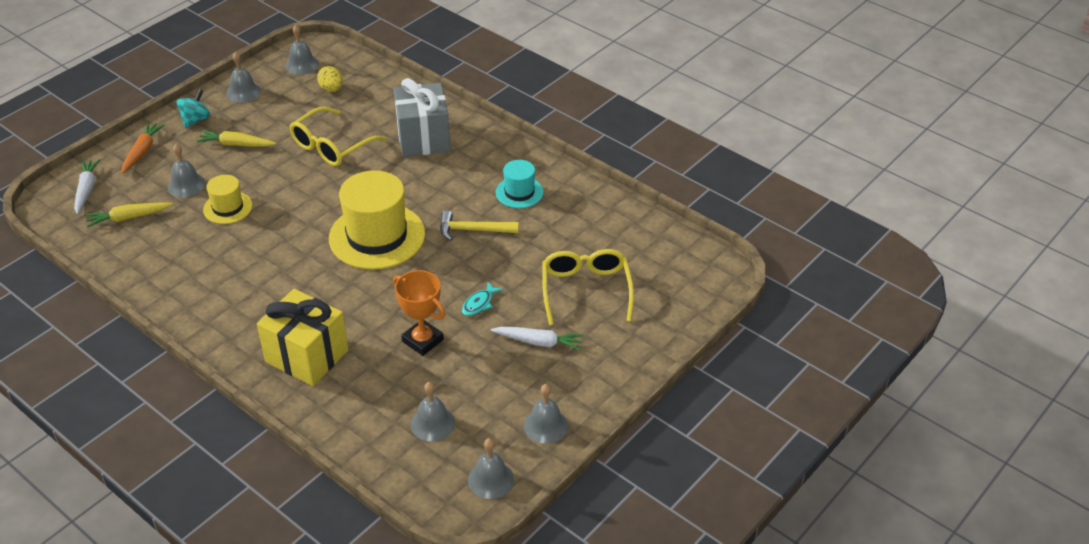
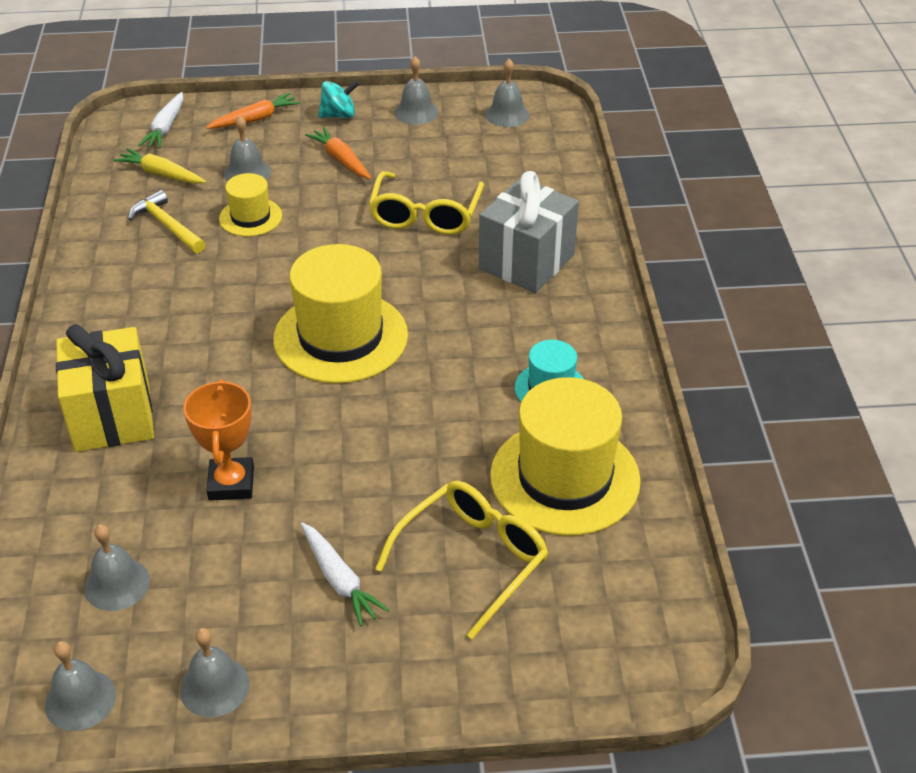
camera: 45 degrees right, 0 degrees up
white carrot [74,159,100,214] -> white carrot turned 150 degrees clockwise [138,92,183,149]
yellow carrot [197,130,276,147] -> orange carrot [305,127,371,179]
yellow glasses [290,107,387,166] -> yellow glasses turned 75 degrees counterclockwise [369,171,484,235]
yellow egg [317,66,343,92] -> none
yellow hammer [440,211,519,240] -> yellow hammer moved to [128,190,205,253]
turquoise fish [462,282,503,316] -> none
none -> yellow hat [490,377,641,536]

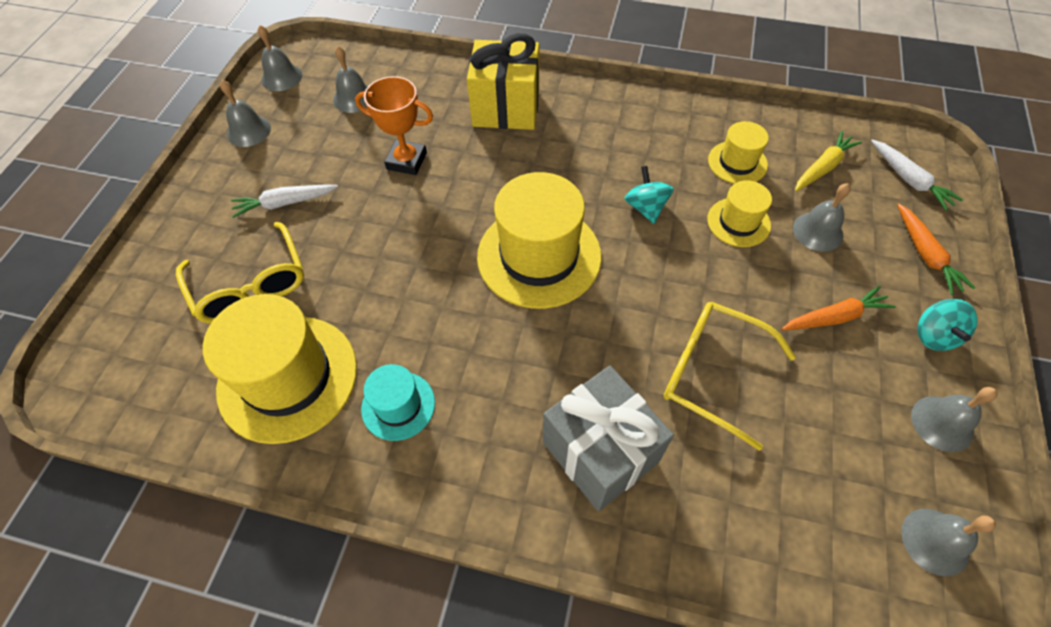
camera: 110 degrees right, 15 degrees up
yellow hammer [128,190,205,253] -> yellow hat [708,121,769,184]
white carrot [138,92,183,149] -> white carrot turned 150 degrees counterclockwise [871,139,963,211]
none -> turquoise spinning top [625,166,674,224]

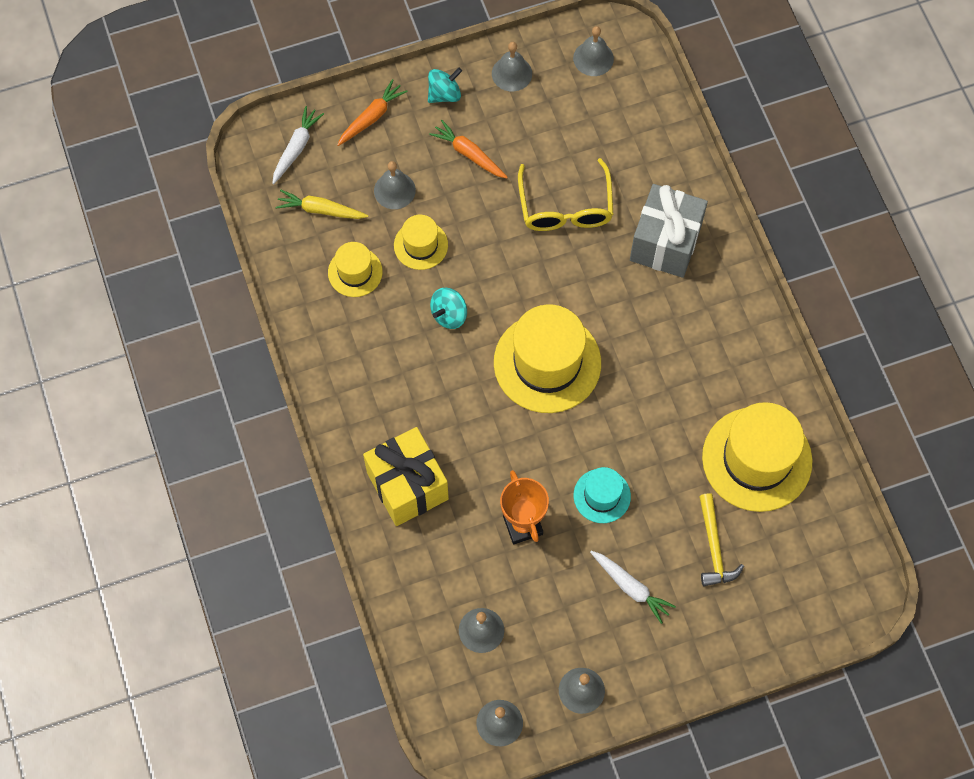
camera: 125 degrees left, 10 degrees up
yellow glasses [176,222,304,323] -> yellow hammer [699,493,744,586]
turquoise hat [361,364,435,441] -> turquoise hat moved to [574,467,631,523]

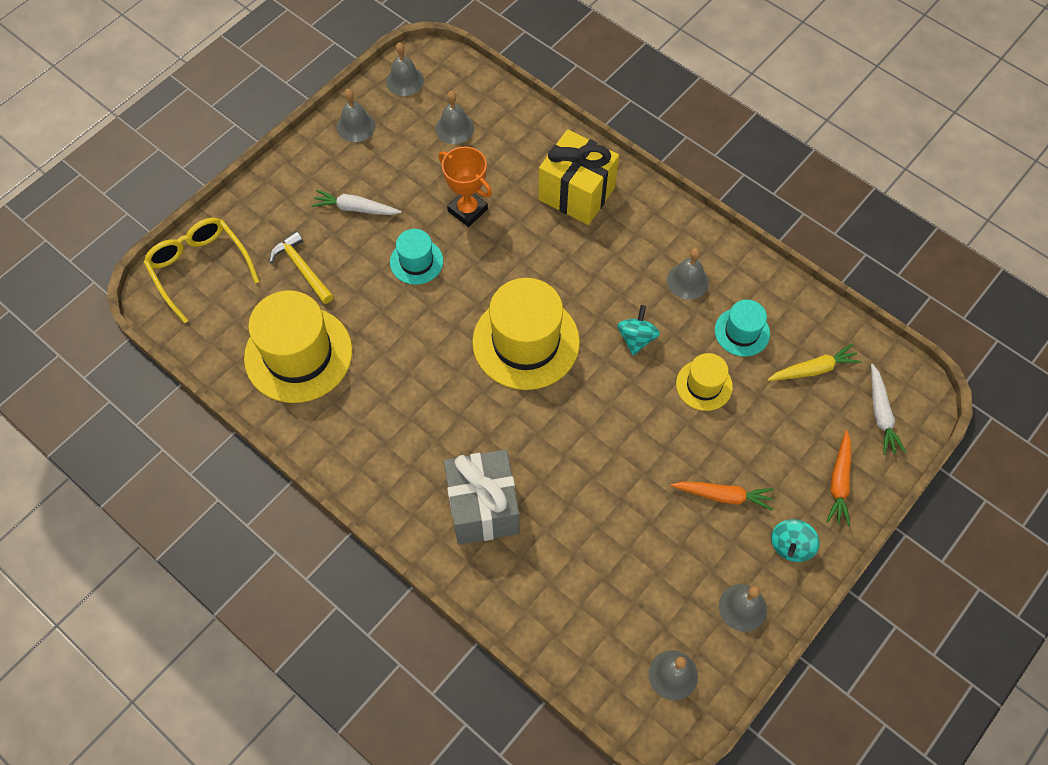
camera: 150 degrees right, 5 degrees down
yellow hat [328,242,383,297] -> turquoise hat [715,300,770,357]
grey bell [374,161,416,209] -> grey bell moved to [667,248,709,300]
yellow glasses [518,158,613,231] -> yellow glasses moved to [143,218,260,323]

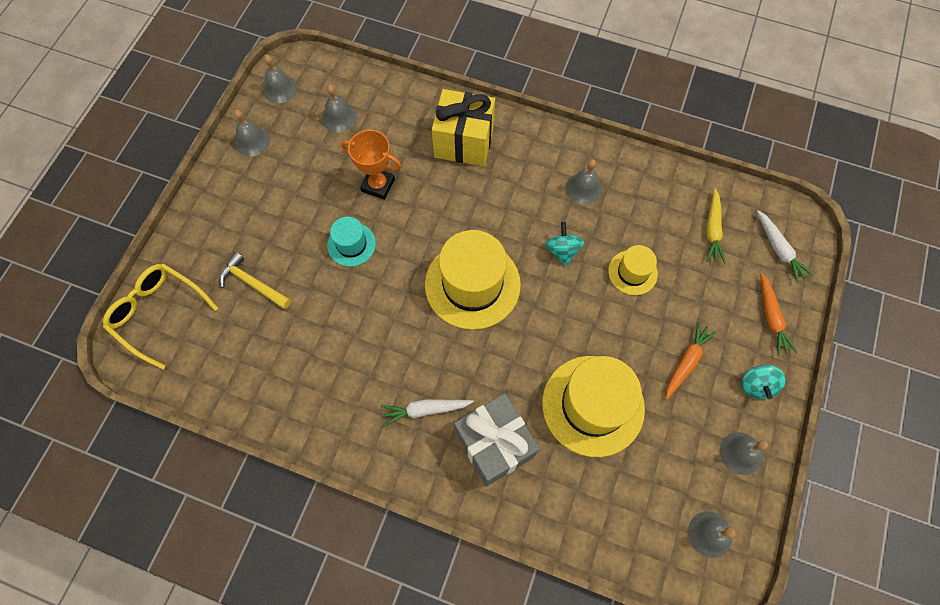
camera: 20 degrees left, 5 degrees up
yellow hat [244,291,352,403] -> yellow hat moved to [542,356,645,457]
white carrot [311,190,402,215] -> white carrot moved to [381,399,474,426]
orange carrot [671,481,774,510] -> orange carrot turned 45 degrees counterclockwise [666,322,716,400]
turquoise hat [715,300,770,357] -> none
yellow carrot [767,344,862,381] -> yellow carrot turned 135 degrees clockwise [706,188,726,263]

